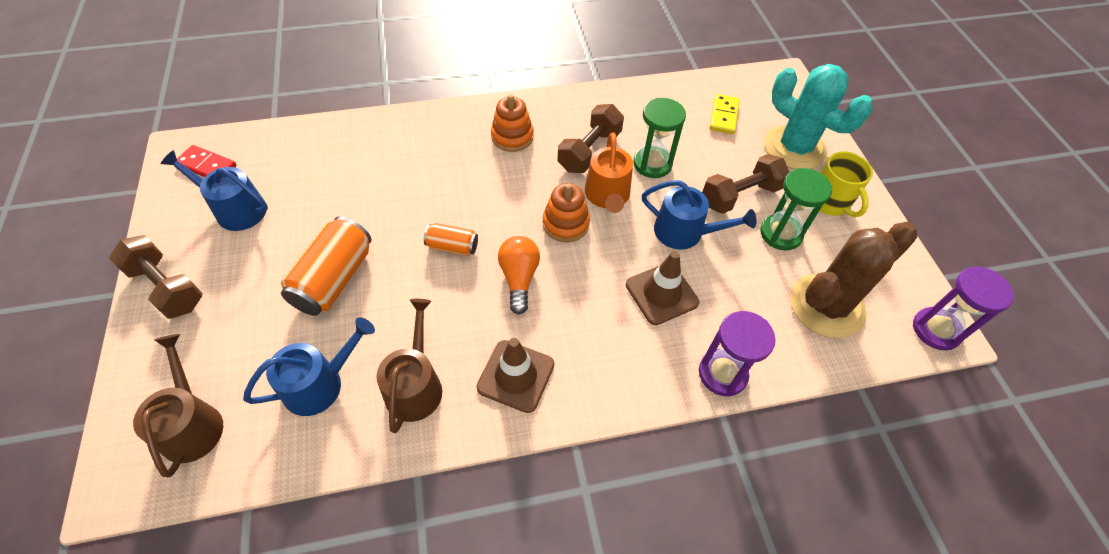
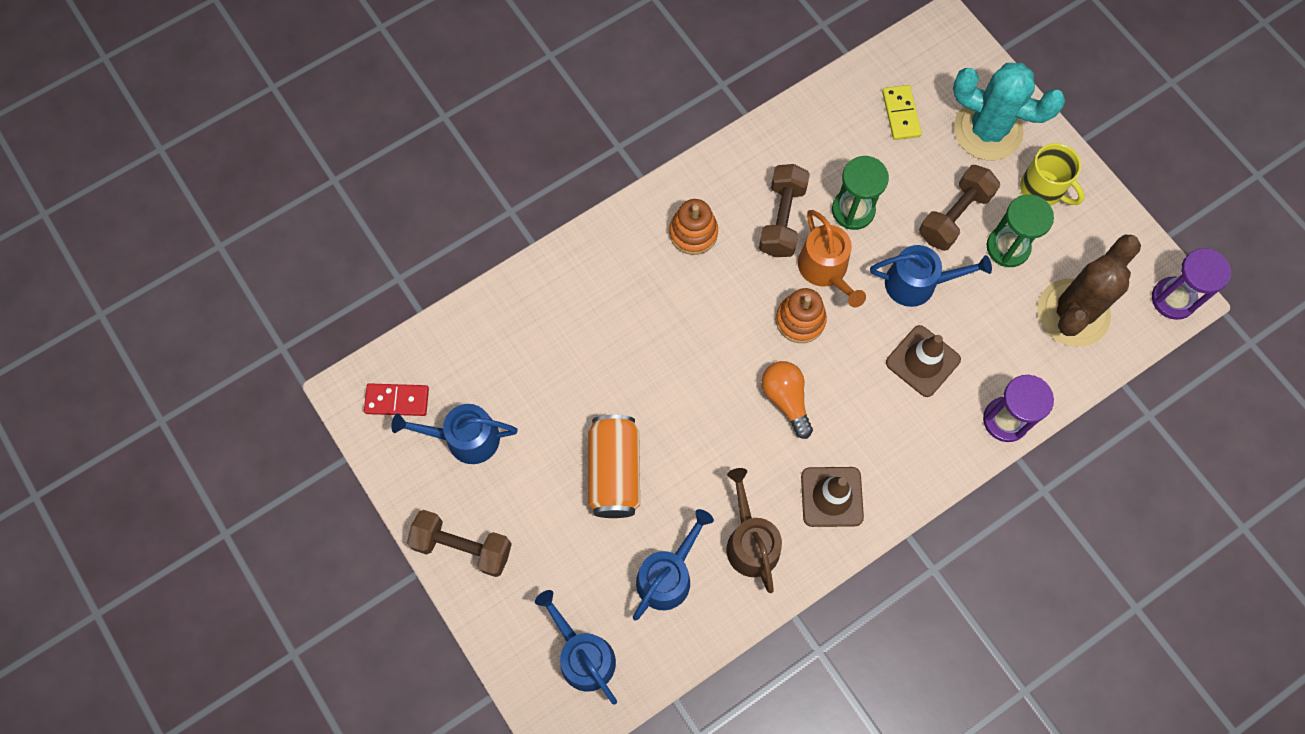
camera: 20 degrees left, 15 degrees up
brown watering can [133,334,223,477] -> blue watering can [535,590,617,705]
orange can [424,223,478,256] -> none

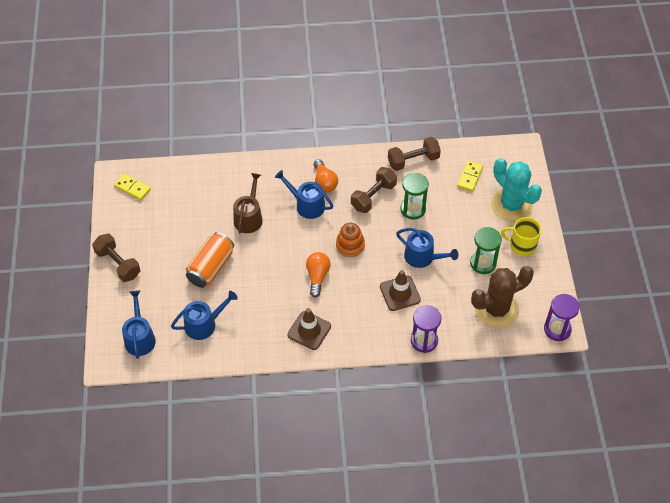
camera: 30 degrees right, 15 degrees down
red domino [364,383,429,416] -> yellow domino [114,174,151,200]
blue watering can [391,404,518,464] -> blue watering can moved to [275,170,334,219]
orange stacking toy [669,199,718,255] -> orange light bulb [314,159,338,193]
brown watering can [726,468,782,593] -> brown watering can moved to [233,173,263,233]
orange watering can [798,210,866,307] -> none
brown dumbbell [919,165,1000,251] -> brown dumbbell moved to [388,137,441,171]
yellow mug [1020,143,1085,206] -> yellow mug turned 120 degrees clockwise [501,217,541,256]

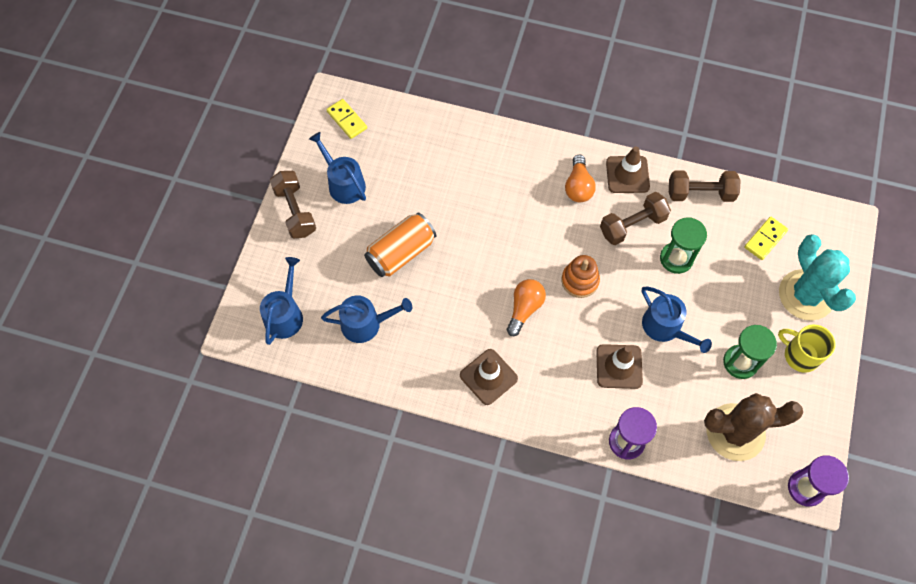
camera: 20 degrees right, 10 degrees up
brown watering can [233,173,263,233] -> none
blue watering can [275,170,334,219] -> blue watering can moved to [309,132,366,204]
none -> brown traffic cone [606,147,650,193]

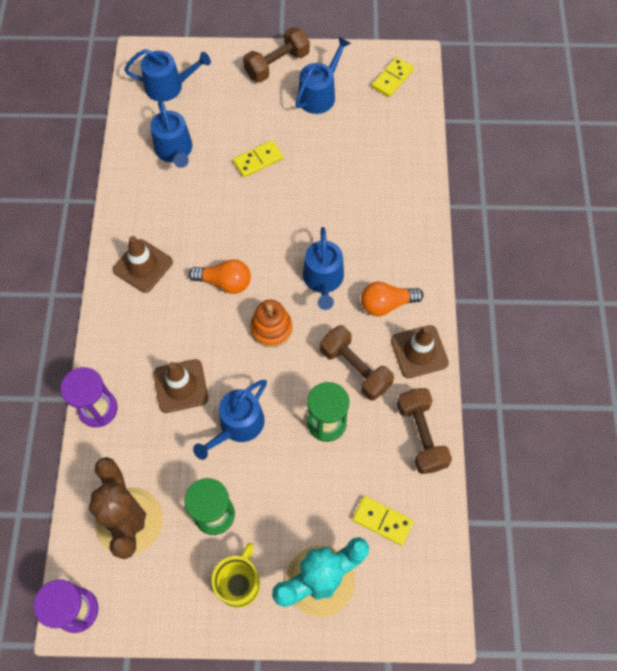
camera: 75 degrees right, 0 degrees up
orange can [364,213,436,277] -> yellow domino [233,140,283,177]
none -> blue watering can [303,227,344,310]

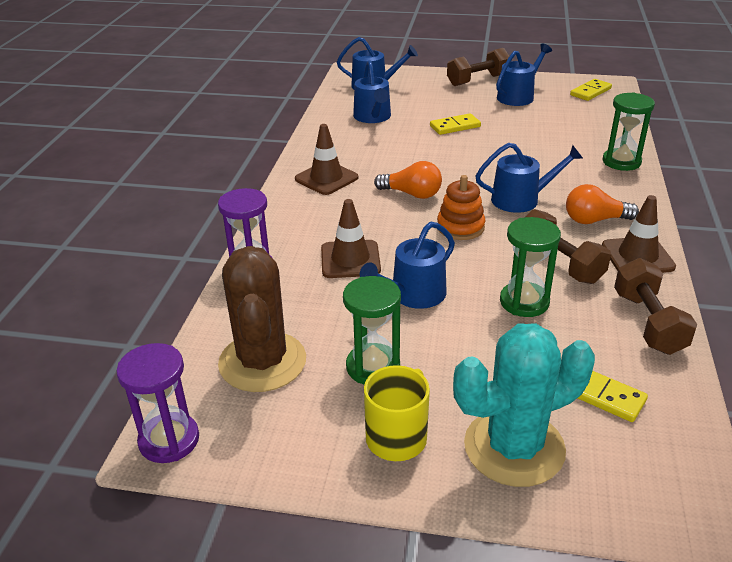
camera: 10 degrees right, 30 degrees down
blue watering can [303,227,344,310] -> blue watering can turned 105 degrees counterclockwise [475,143,583,213]
none -> green hourglass [602,92,655,171]

